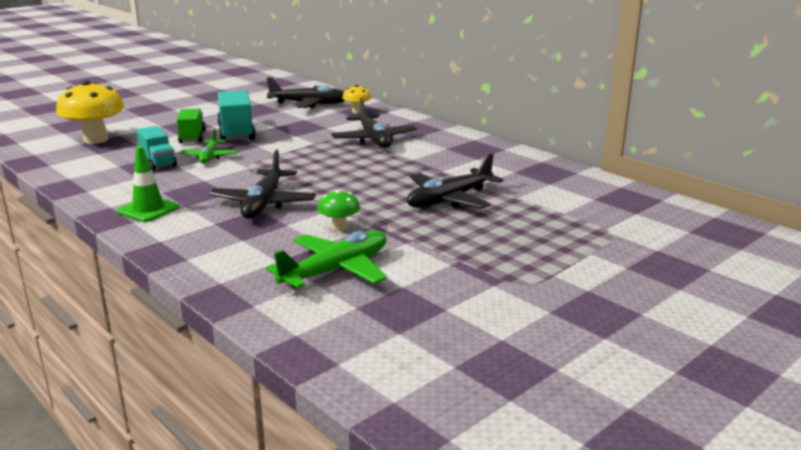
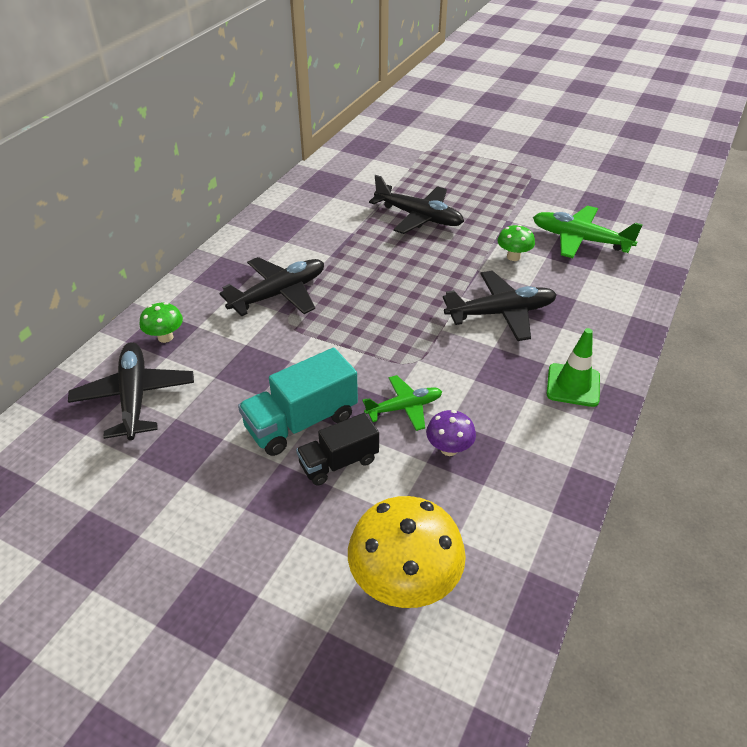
camera: 110 degrees left, 20 degrees up
turquoise truck [137,126,177,171] -> purple mushroom [426,410,476,456]
green truck [177,109,206,143] -> black truck [296,413,379,486]
yellow mushroom [342,85,372,114] -> green mushroom [140,302,183,343]

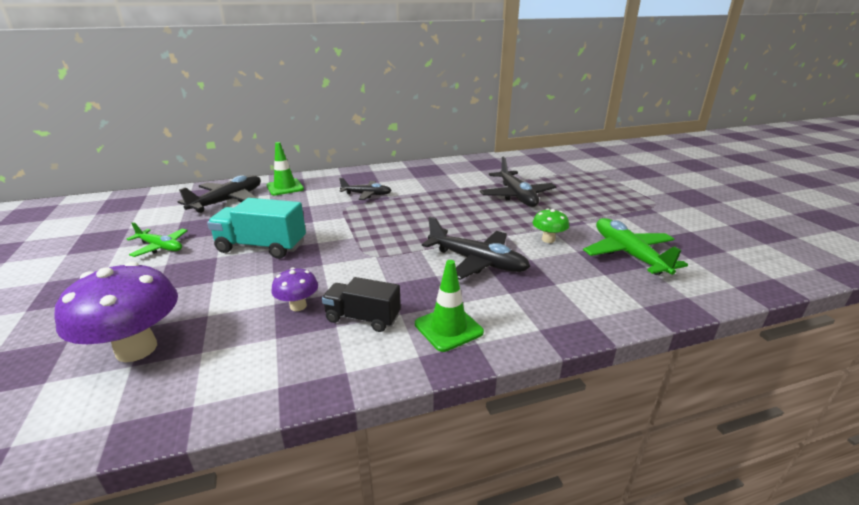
camera: 45 degrees right, 15 degrees down
green mushroom [140,302,183,343] -> green traffic cone [267,142,304,196]
black plane [219,257,324,316] -> black plane [339,178,392,200], size x0.62
black truck [296,413,379,486] -> black truck moved to [322,277,401,332]
yellow mushroom [348,496,466,608] -> purple mushroom [54,262,178,362]
green plane [362,375,442,431] -> green plane moved to [127,222,188,257]

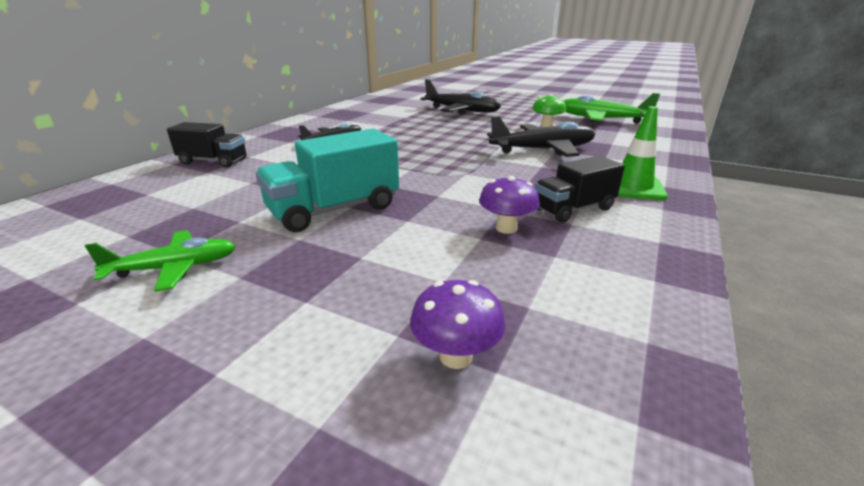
camera: 45 degrees left, 0 degrees up
purple mushroom [54,262,178,362] -> purple mushroom [410,280,505,369], size x0.51
black plane [178,175,261,213] -> none
green traffic cone [267,142,304,196] -> black truck [167,122,247,168]

